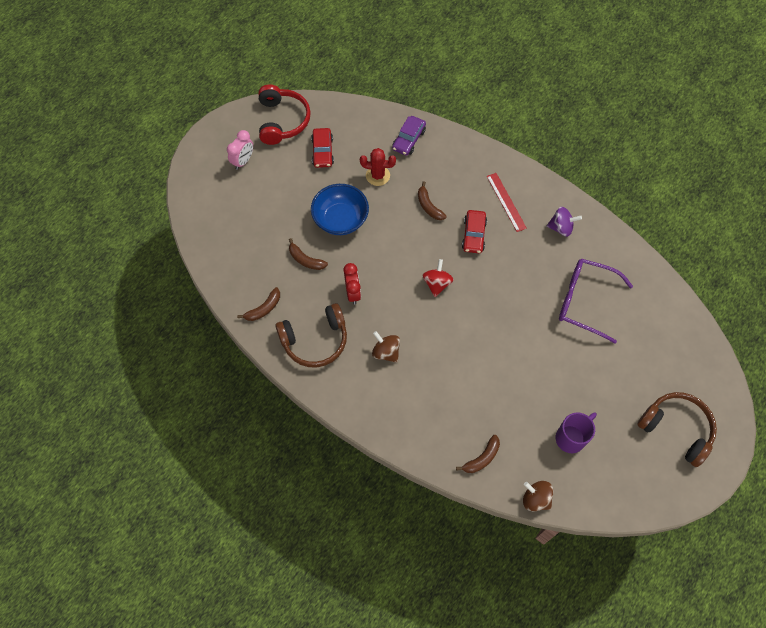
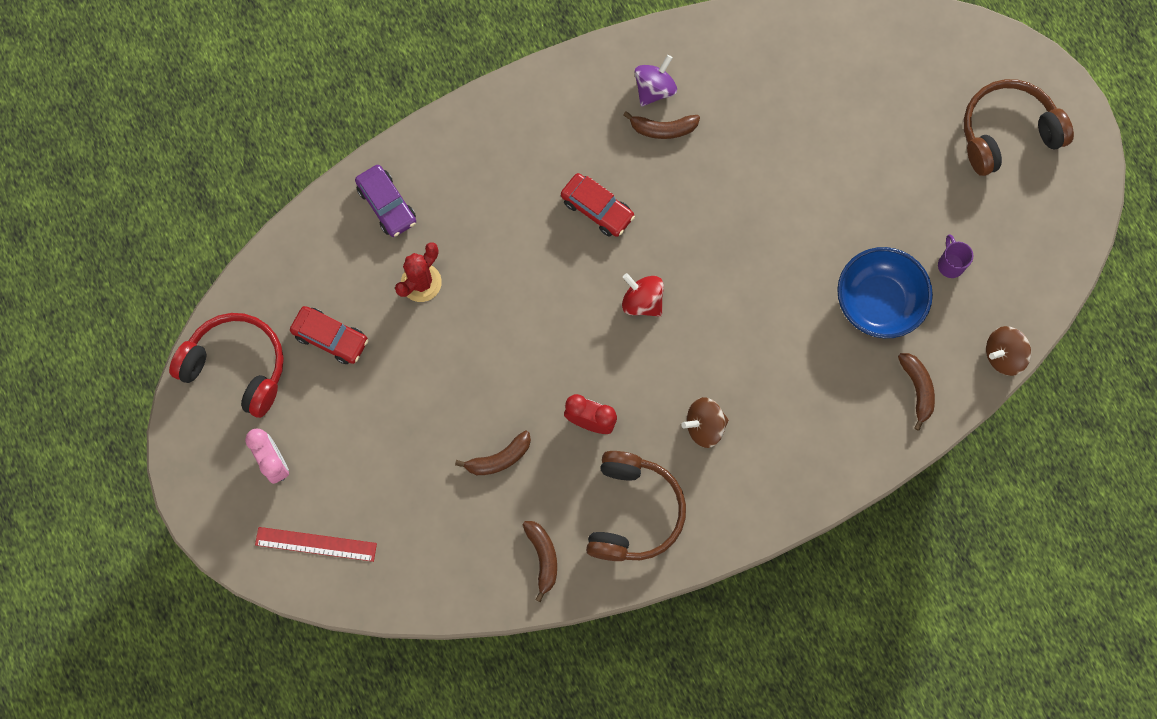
camera: 60 degrees left, 10 degrees up
blue bowl [311,184,369,235] -> blue bowl moved to [837,247,933,338]
brown banana [418,181,447,220] -> brown banana moved to [623,111,700,139]
red ruler [487,173,527,232] -> red ruler moved to [255,527,377,562]
purple mug [556,412,597,453] -> purple mug [938,234,973,278], size x0.62
purple glasses [559,258,633,343] -> none

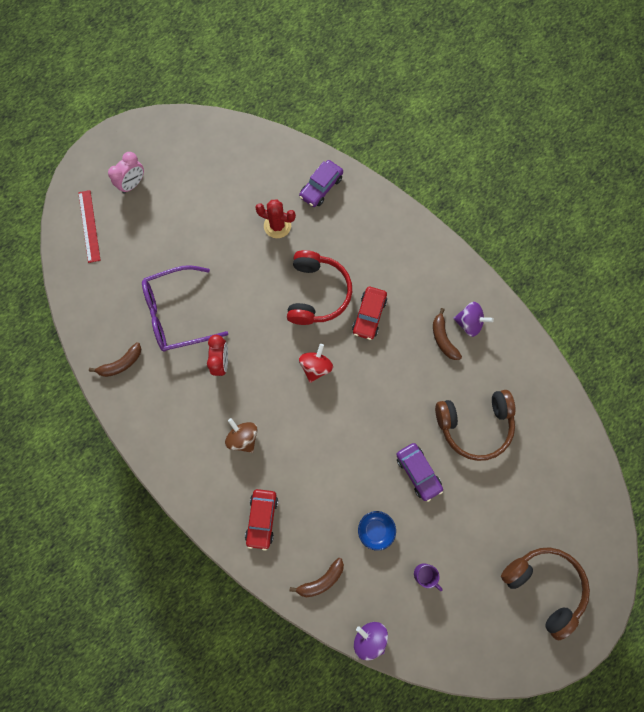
camera: 70 degrees right, 0 degrees up
red headphones [169,313,284,418] -> red headphones moved to [287,250,352,325]
red car [290,306,368,364] -> red car moved to [245,489,278,551]
brown banana [455,430,531,475] -> purple glasses [142,265,228,352]
brown headphones [586,451,686,561] -> brown headphones moved to [435,390,515,461]
blue bowl [837,247,933,338] -> blue bowl [358,511,396,551], size x0.53
purple mug [938,234,973,278] -> purple mug turned 75 degrees clockwise [414,563,442,591]
brown spinning top [986,326,1031,376] -> purple spinning top [354,622,388,661]
none -> purple car [396,443,443,502]

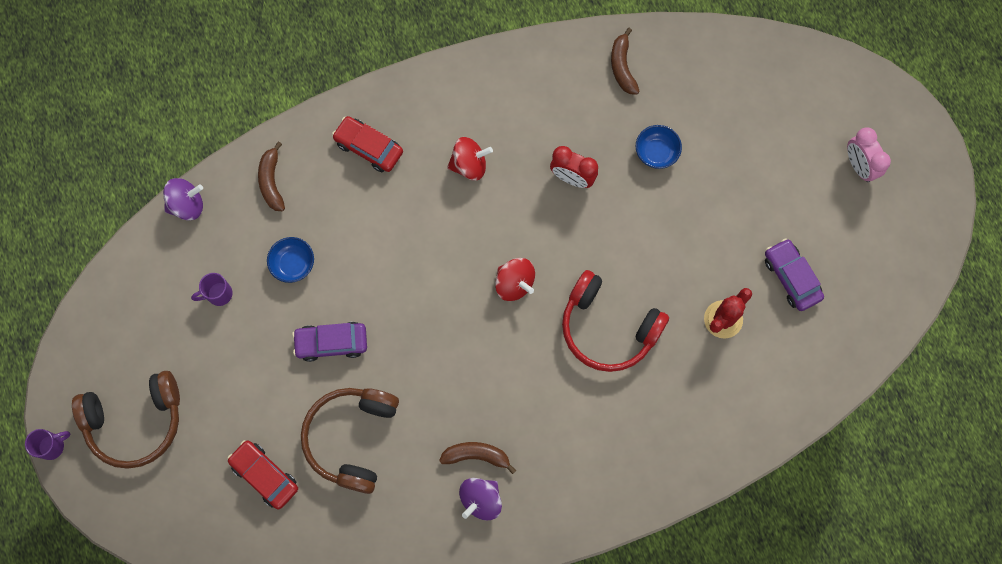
camera: 115 degrees right, 0 degrees up
red ruler [78,190,101,263] -> none
purple glasses [142,265,228,352] -> blue bowl [636,125,682,169]
brown spinning top [225,418,258,453] -> red spinning top [447,137,493,181]
purple car [299,160,343,207] -> purple car moved to [765,238,824,311]
red car [352,287,387,340] -> red car moved to [227,440,298,509]
none -> purple mug [25,429,70,460]

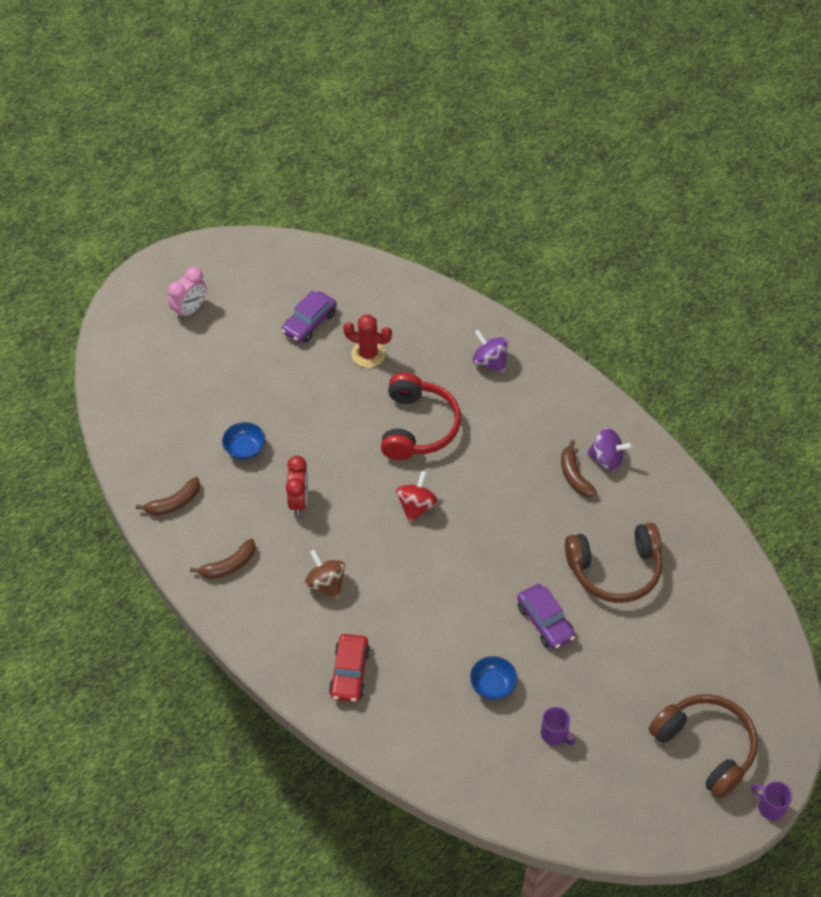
camera: 115 degrees left, 20 degrees down
purple spinning top [163,178,203,221] -> purple spinning top moved to [473,330,508,373]
red car [227,440,298,509] -> none
brown banana [258,142,285,211] -> brown banana moved to [190,539,256,579]
red spinning top [447,137,493,181] -> brown spinning top [305,550,345,599]

